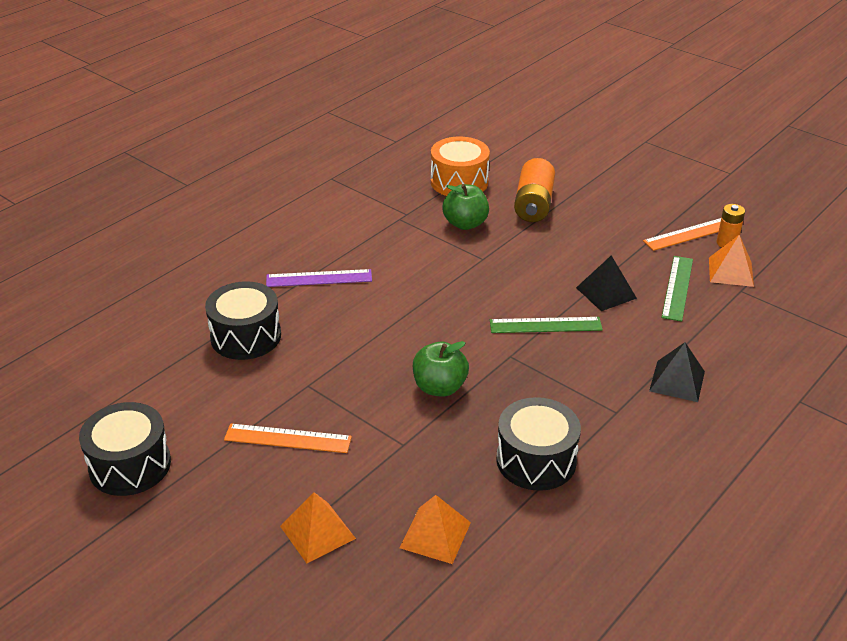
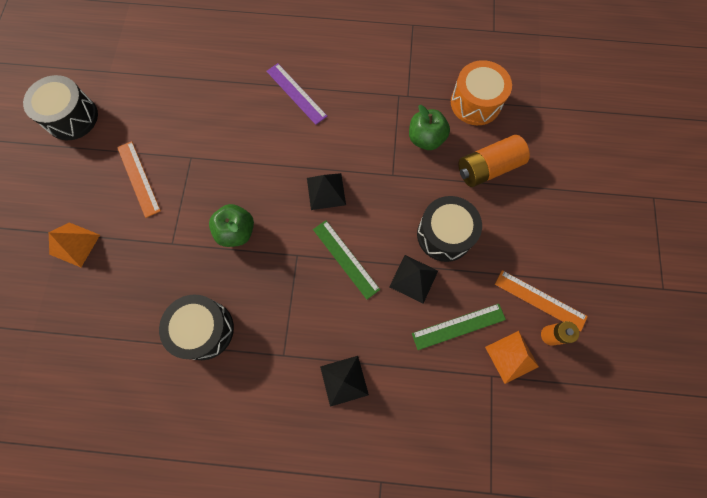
camera: 55 degrees right, 35 degrees up
black drum [205,281,281,360] -> black drum moved to [417,196,482,262]
orange pyramid [399,495,471,564] -> none
none -> black pyramid [307,173,346,210]

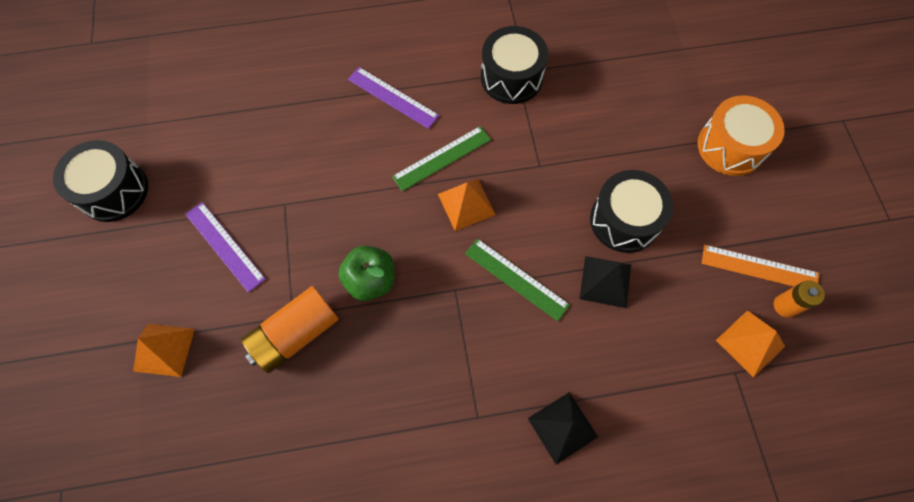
camera: 15 degrees left, 5 degrees down
orange ruler [117,141,161,218] -> purple ruler [185,202,266,293]
black drum [159,294,234,360] -> black drum moved to [481,26,548,104]
black pyramid [307,173,346,210] -> orange pyramid [438,179,496,231]
green apple [409,105,450,150] -> none
green ruler [412,304,506,350] -> green ruler moved to [392,126,491,191]
orange drum [451,60,512,125] -> orange drum moved to [698,95,785,176]
orange battery [458,135,530,187] -> orange battery moved to [241,286,339,373]

